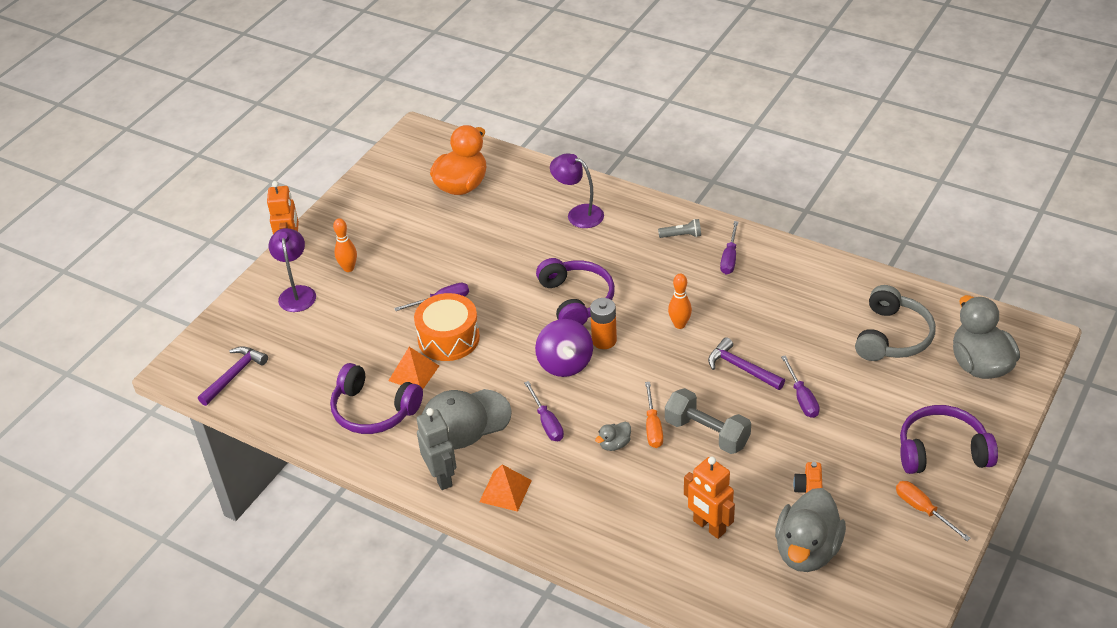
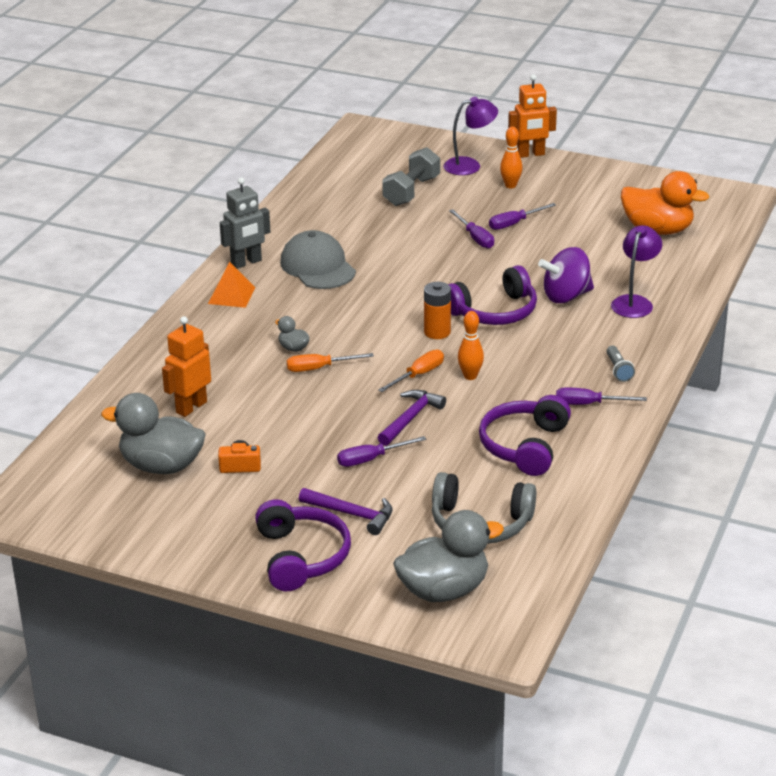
camera: 80 degrees right, 10 degrees down
purple hammer [198,346,268,406] -> purple hammer moved to [299,488,392,535]
purple headphones [330,363,423,434] -> purple headphones moved to [479,395,571,476]
orange pyramid [388,347,439,389] -> none
orange drum [414,293,480,361] -> none
purple screwdriver [524,381,564,441] -> purple screwdriver moved to [489,203,556,230]
purple spinning top [535,319,593,377] -> purple spinning top moved to [538,247,594,303]
grey dumbbell [665,388,751,454] -> grey dumbbell moved to [382,147,440,206]
orange screwdriver [896,481,971,541] -> orange screwdriver moved to [378,350,444,392]

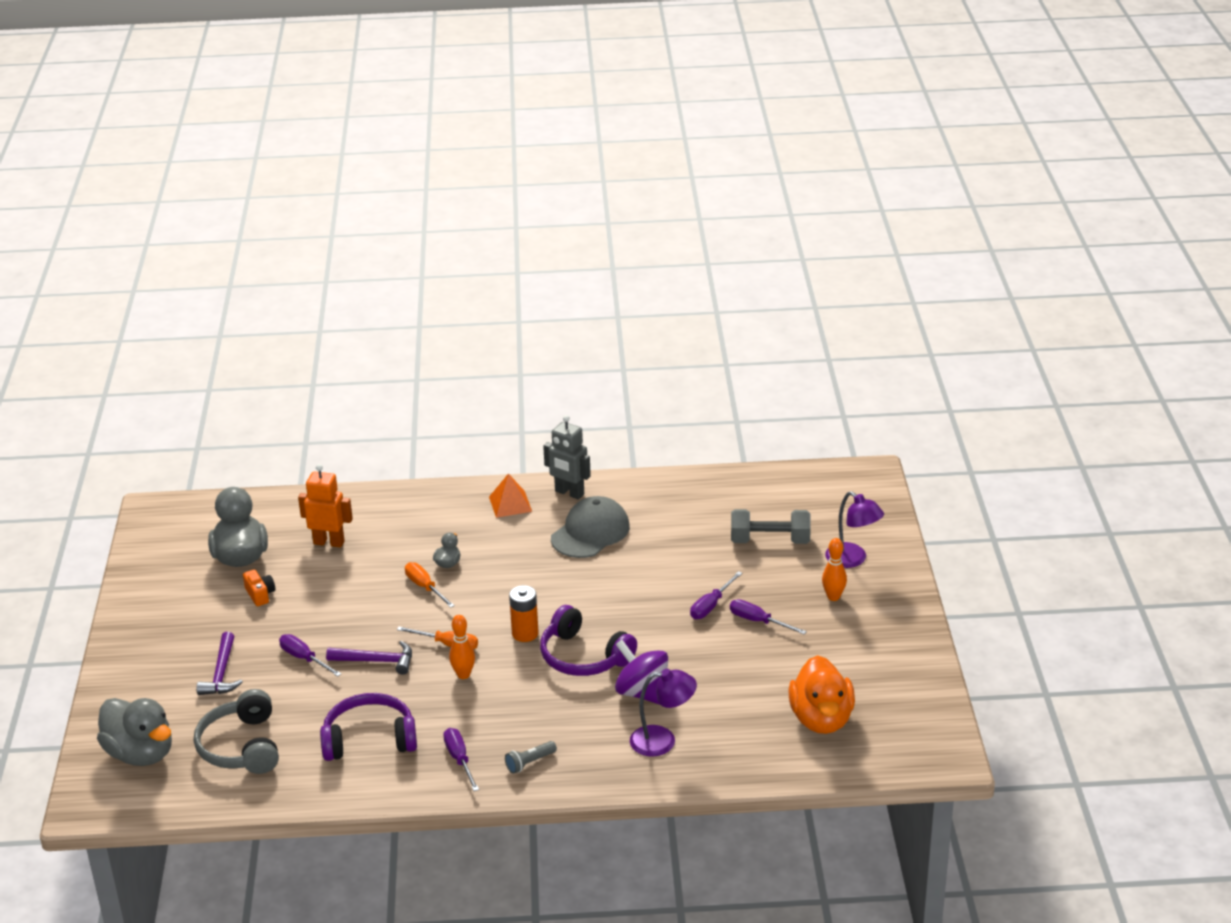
camera: 65 degrees right, 0 degrees up
purple headphones [255,499,351,591] -> none
orange robot [508,74,557,158] -> none

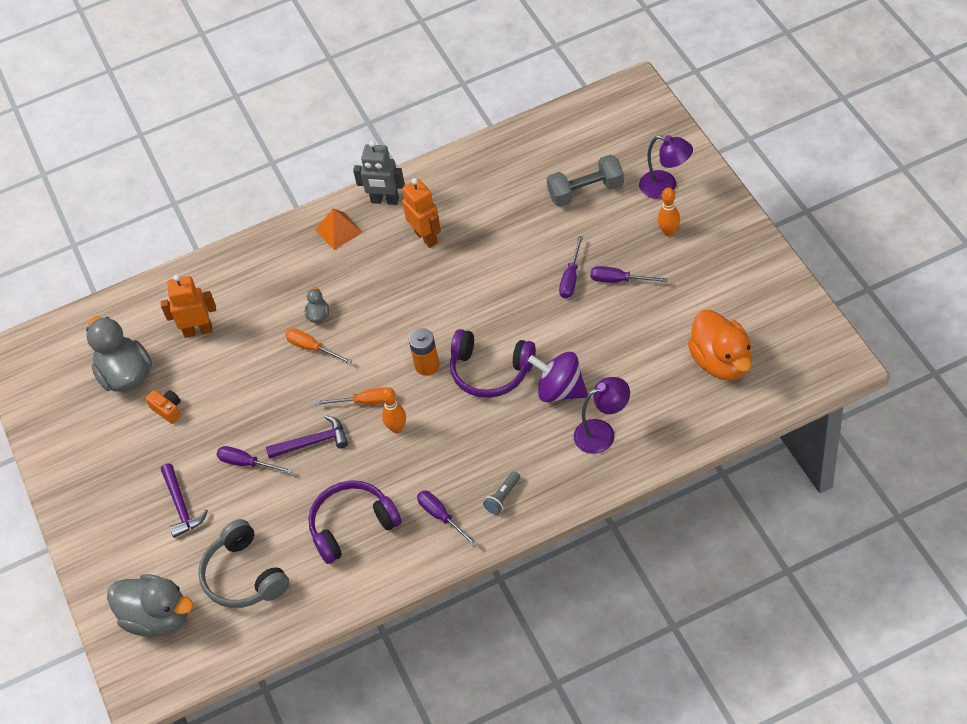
camera: 15 degrees left, 20 degrees up
grey cap [551,496,630,558] -> orange robot [402,178,441,248]

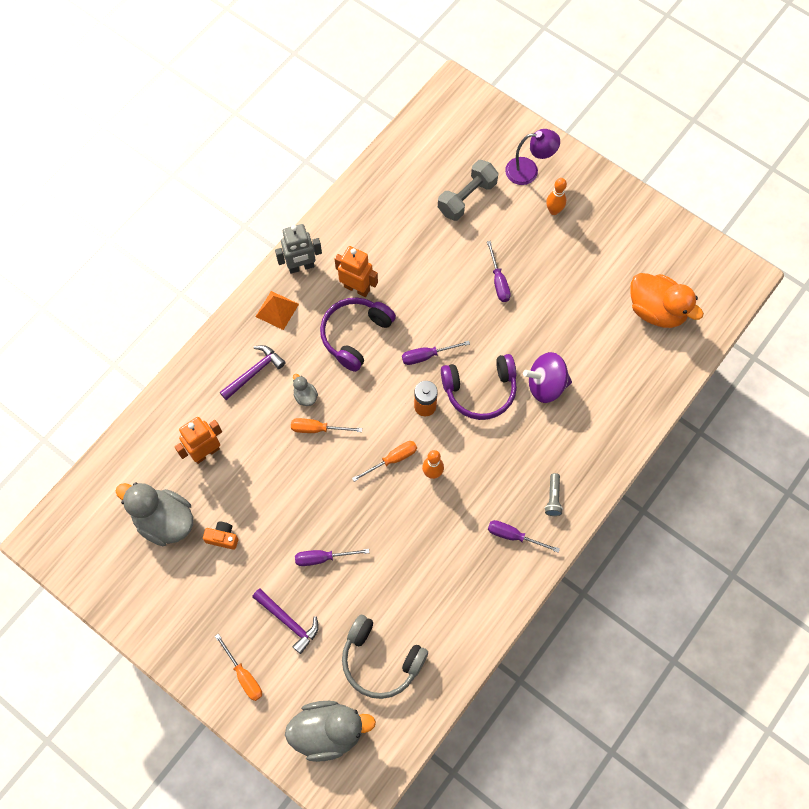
camera: 35 degrees left, 15 degrees up
purple hammer [266,415,348,459] -> purple hammer moved to [220,345,286,400]
purple headphones [308,480,402,564] -> purple headphones moved to [320,297,396,372]
purple lamp [574,377,630,454] -> none
purple screwdriver [590,266,668,283] -> purple screwdriver moved to [402,341,470,365]
none -> orange screwdriver [215,634,262,701]

